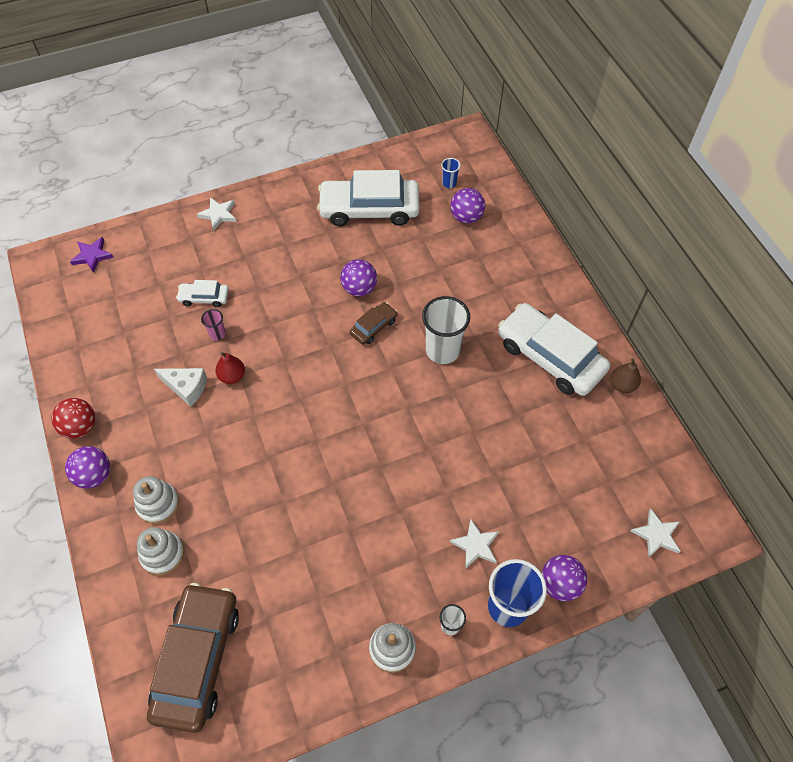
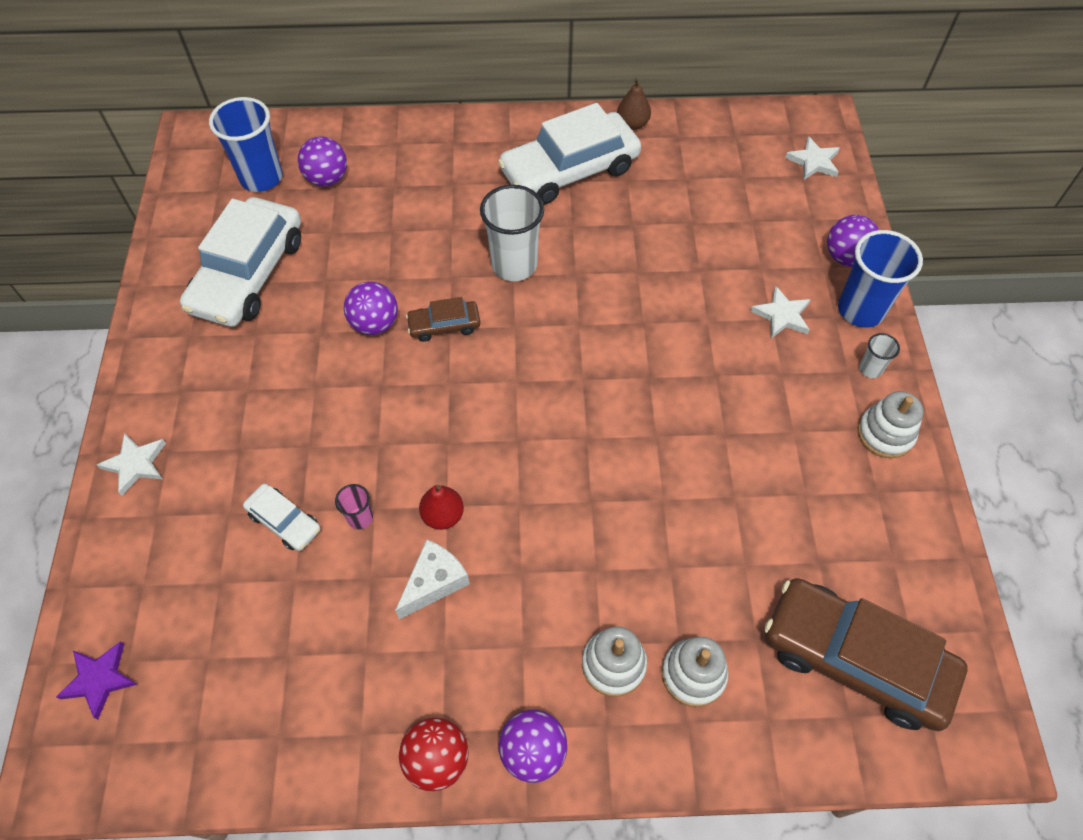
camera: 70 degrees left, 0 degrees up
white car [176,280,229,307] -> white car turned 75 degrees counterclockwise [243,484,321,551]
brown car [350,302,397,345] -> brown car turned 75 degrees counterclockwise [406,297,480,342]
blue cup [441,158,461,188] -> blue cup [209,97,283,192], size x2.11

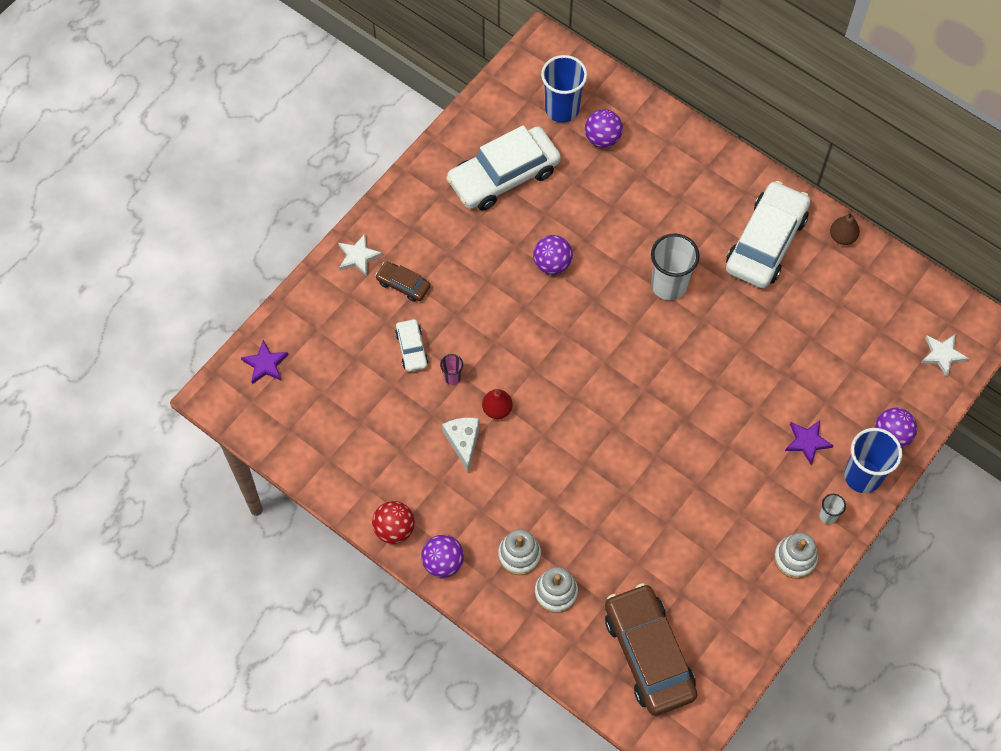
camera: 40 degrees right, 5 degrees up
white cheese [395,539,470,620] -> white cheese turned 90 degrees counterclockwise [442,418,480,473]
brown car [406,297,480,342] -> brown car moved to [375,261,431,302]
white car [498,103,641,205] -> white car turned 105 degrees clockwise [726,181,810,288]
white star [751,286,811,338] -> purple star [785,420,834,465]

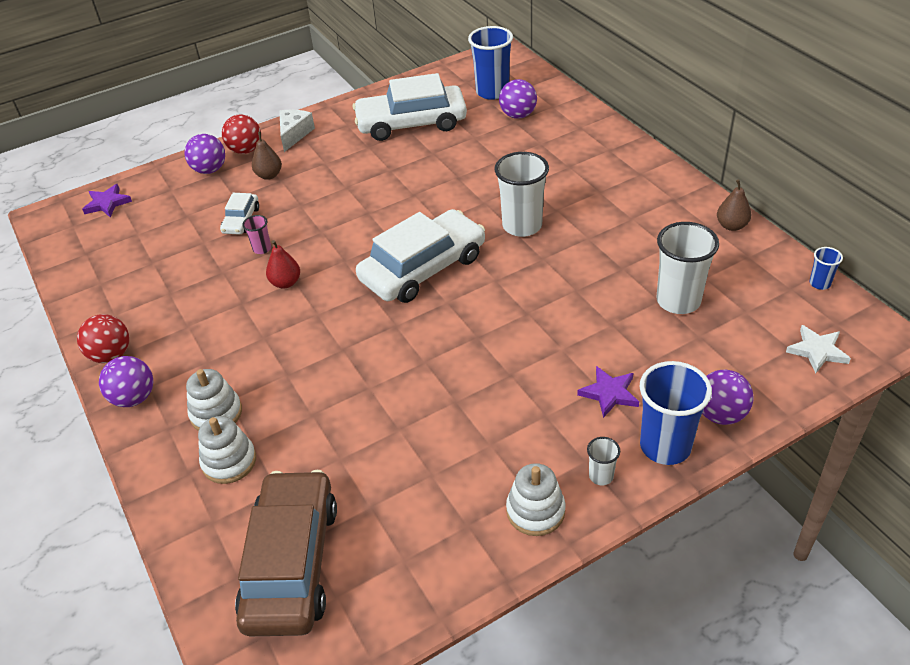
camera: 25 degrees right, 20 degrees down
white star [338,234,383,276] -> red ball [222,114,261,154]
brown car [375,261,431,302] -> brown pear [252,132,282,180]
white cheese [442,418,480,473] -> white cheese moved to [279,110,315,152]
purple ball [533,235,573,275] -> purple ball moved to [184,134,225,174]
white car [726,181,810,288] -> white car moved to [356,209,485,303]
none -> white cup [657,222,719,314]
none -> blue cup [809,247,843,290]

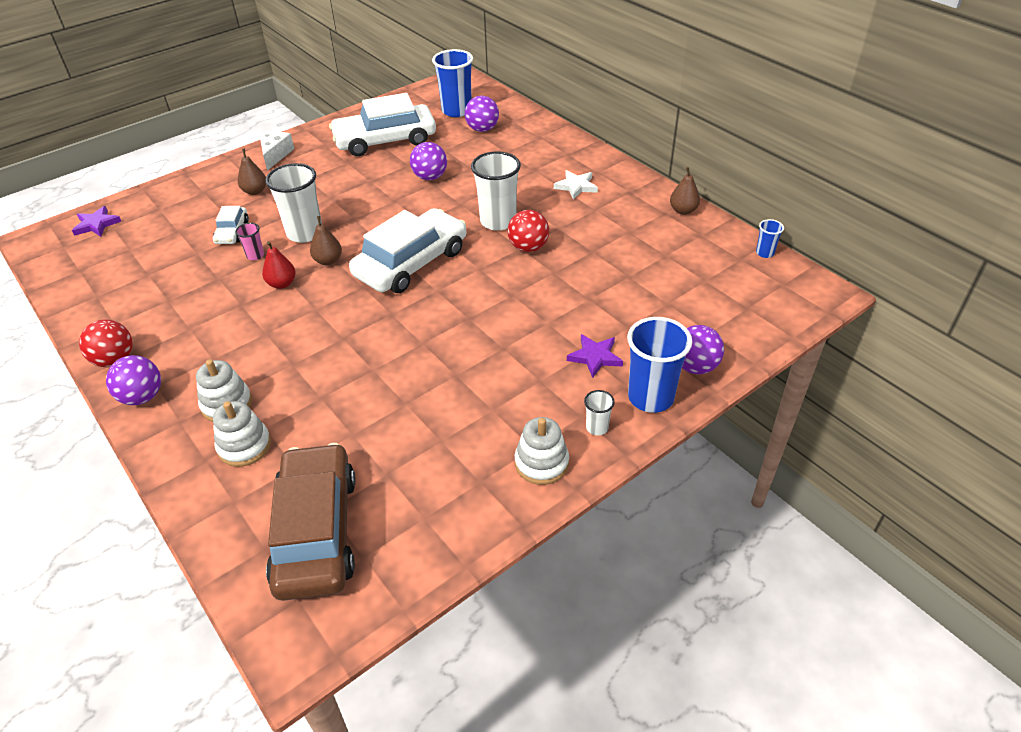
camera: 10 degrees left, 0 degrees up
purple ball [184,134,225,174] -> purple ball moved to [410,142,447,180]
red ball [222,114,261,154] -> red ball moved to [508,210,549,252]
white cup [657,222,719,314] -> white cup moved to [265,163,322,243]
white star [786,325,851,373] -> white star moved to [554,170,598,200]
none -> brown pear [310,216,342,265]

